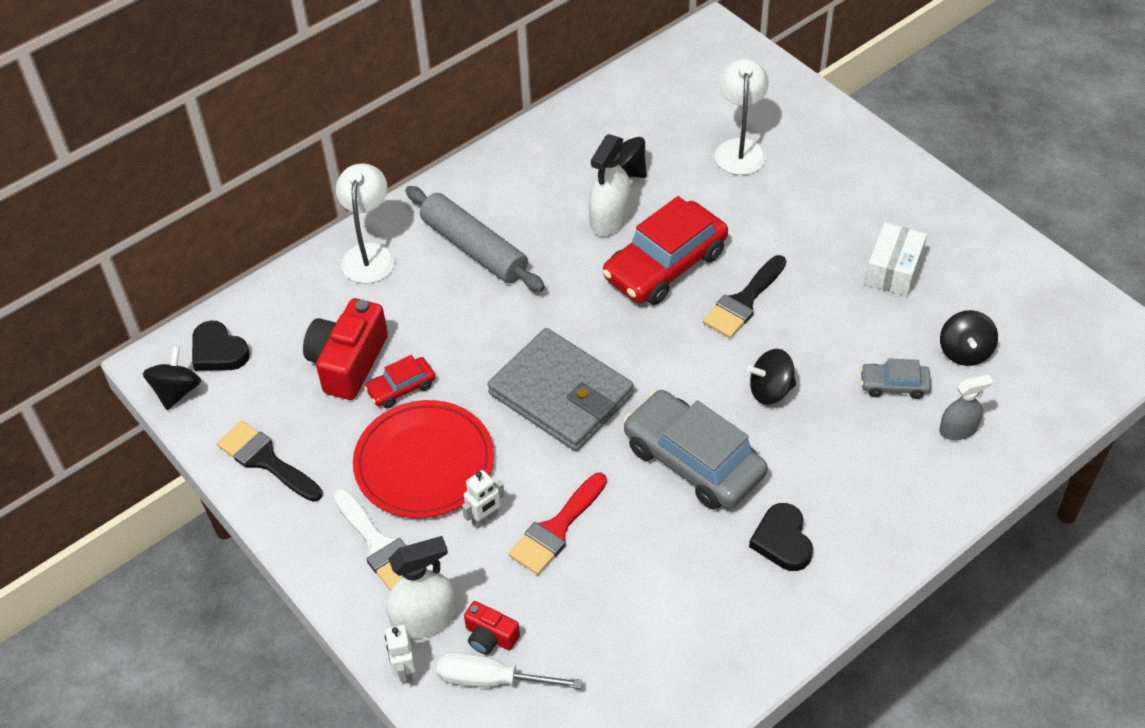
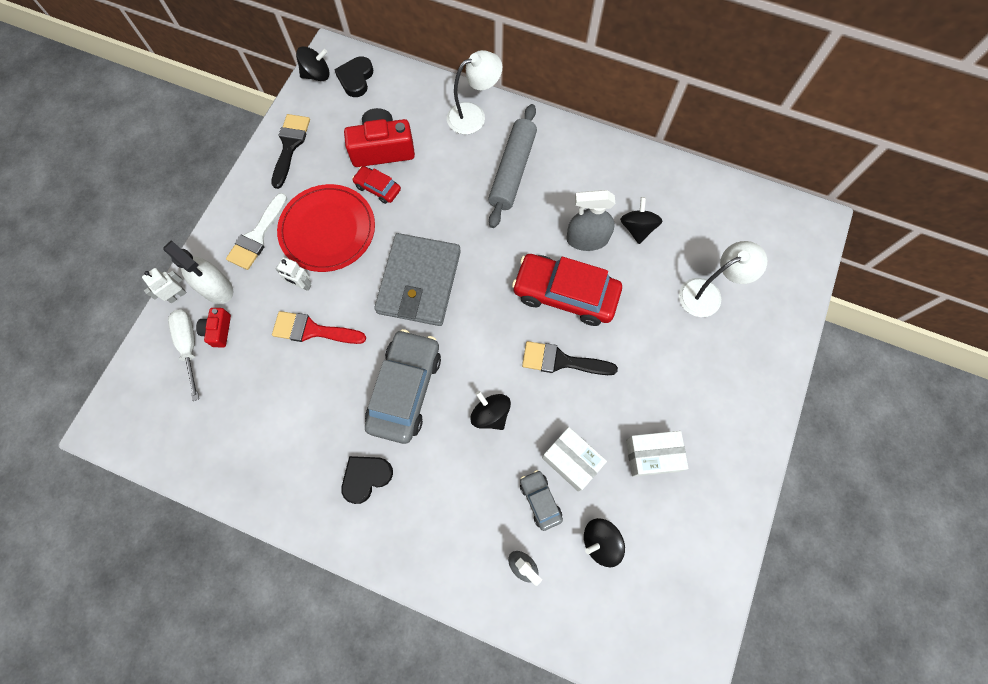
camera: 60 degrees right, 20 degrees up
white spray bottle [589,134,631,236] -> grey spray bottle [566,190,615,251]
none -> white box [542,427,607,492]

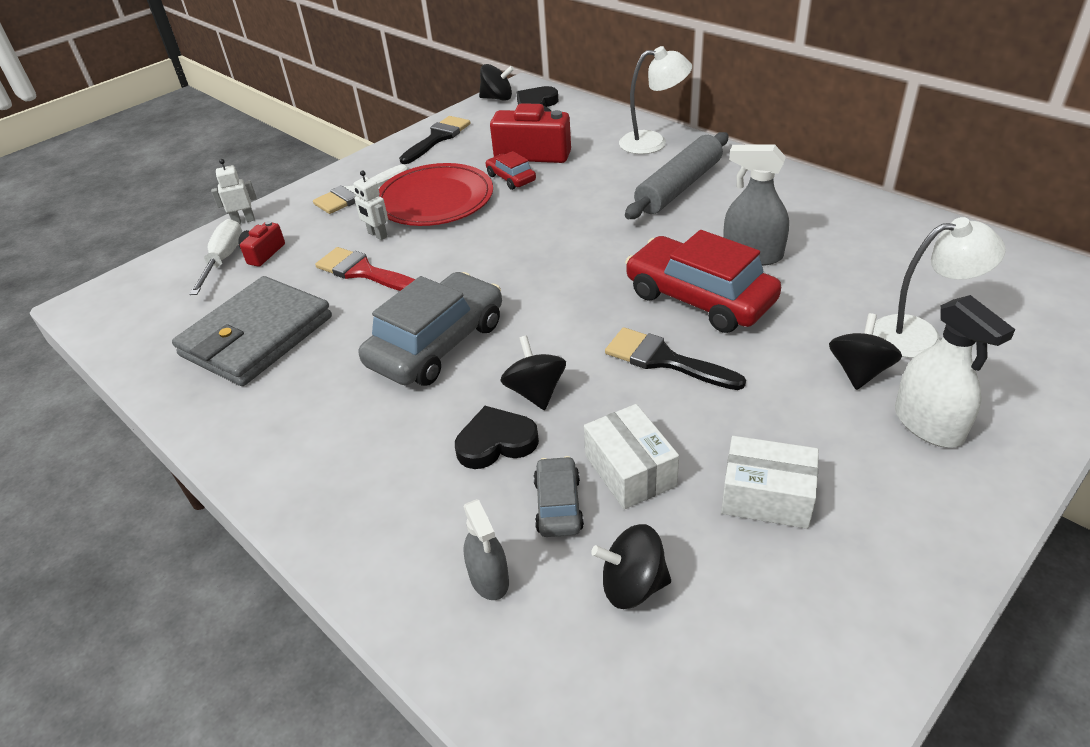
camera: 25 degrees right, 30 degrees down
white spray bottle [163,240,233,304] -> white spray bottle moved to [895,295,1015,448]
black heart [341,456,393,504] -> black heart moved to [455,406,539,469]
grey wallet [374,233,461,326] -> grey wallet moved to [172,276,332,386]
black spinning top [620,197,662,244] -> black spinning top moved to [829,313,902,390]

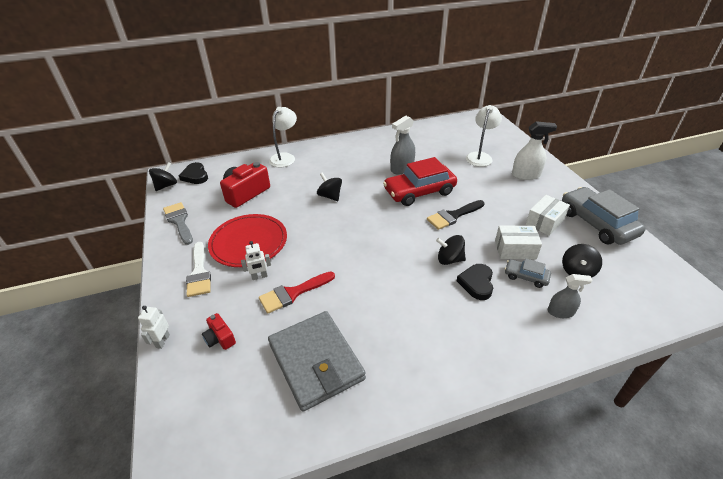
camera: 65 degrees left, 0 degrees up
white screwdriver [189,219,242,295] -> none
grey car [359,272,502,386] -> grey car moved to [562,187,646,245]
black brush [399,116,470,164] -> grey brush [163,202,193,245]
red car [486,151,536,190] -> none
grey rolling pin [625,132,729,219] -> none
black spinning top [829,313,902,390] -> black spinning top moved to [317,172,342,201]

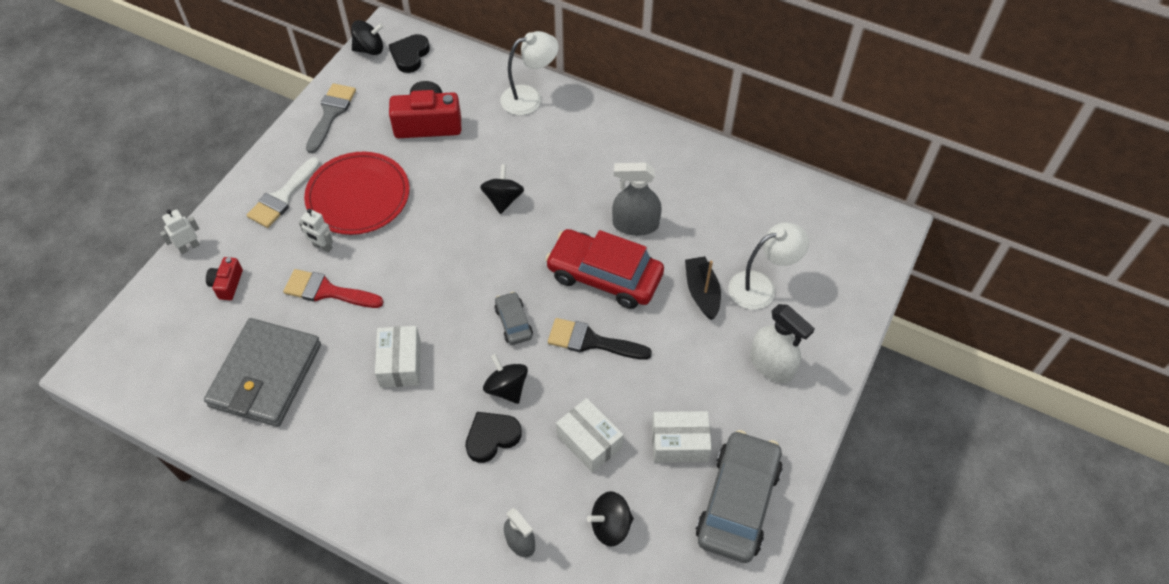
camera: 45 degrees right, 15 degrees up
grey car [505,258,551,288] -> grey car moved to [495,292,533,345]
none -> white box [375,326,421,388]
none -> black boat [685,256,721,320]

